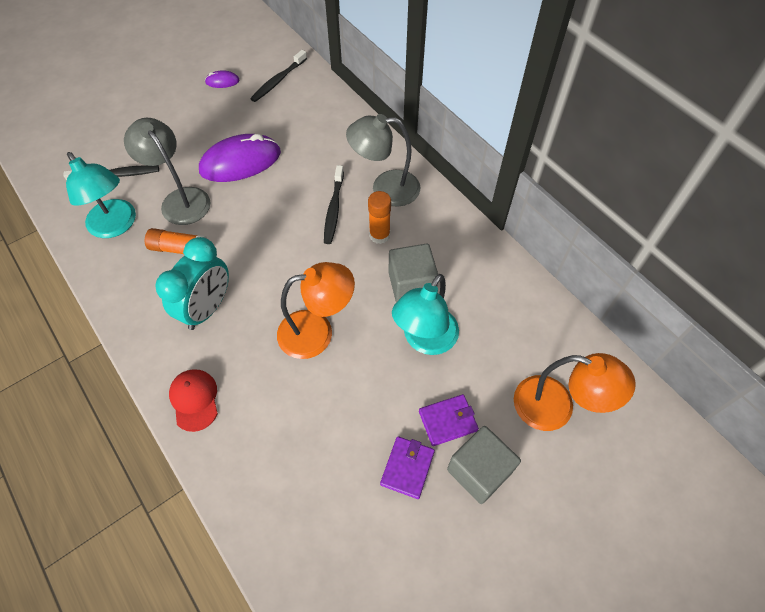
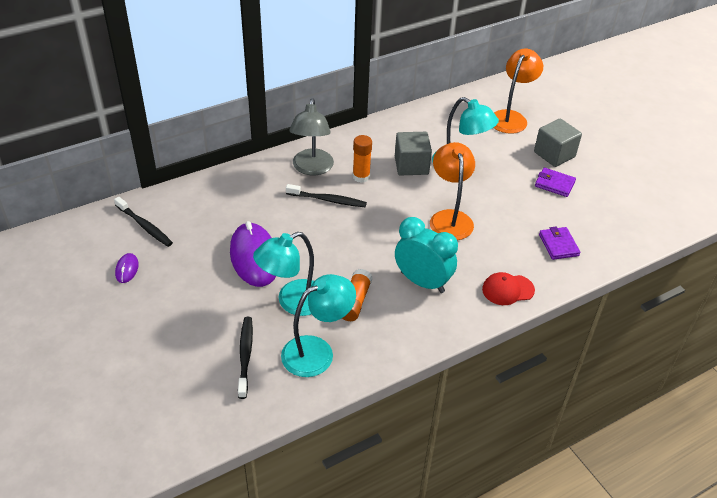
camera: 85 degrees left, 15 degrees down
grey lamp [124,118,210,225] -> turquoise lamp [253,232,314,316]
purple wallet [419,394,479,446] -> purple wallet moved to [539,227,580,260]

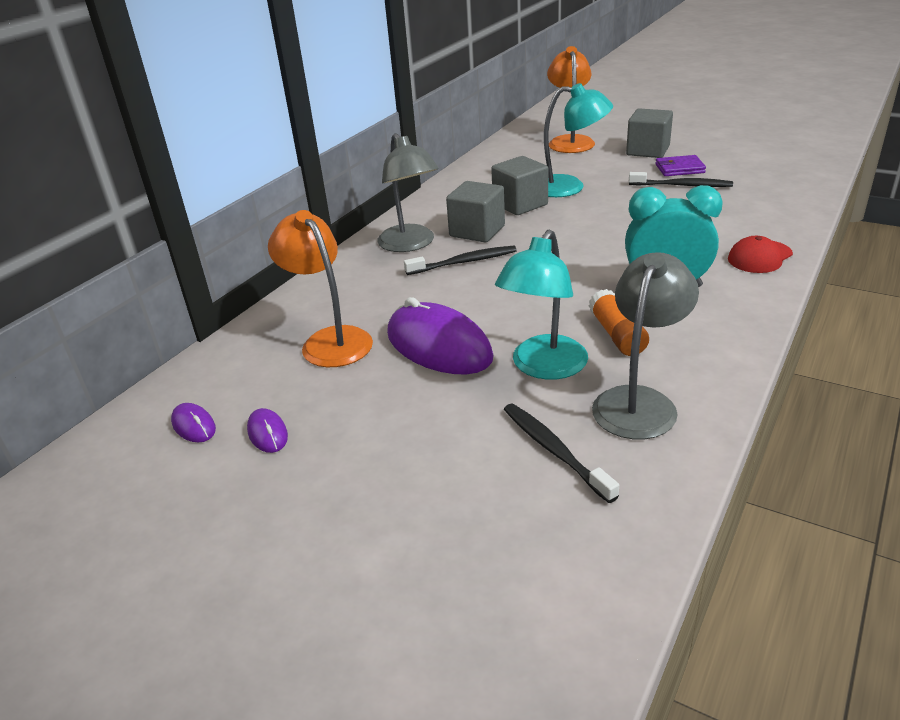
camera: 25 degrees left, 10 degrees down
black toothbrush [114,197,173,247] -> black toothbrush moved to [629,172,733,187]
turquoise lamp [281,274,356,377] -> grey lamp [592,252,699,439]
orange glue stick [353,135,372,183] -> grey cube [446,181,505,242]
orange lamp [430,142,475,240] -> orange lamp moved to [268,210,373,367]
purple wallet [539,227,580,260] -> none
none -> purple mouse [171,403,216,442]

